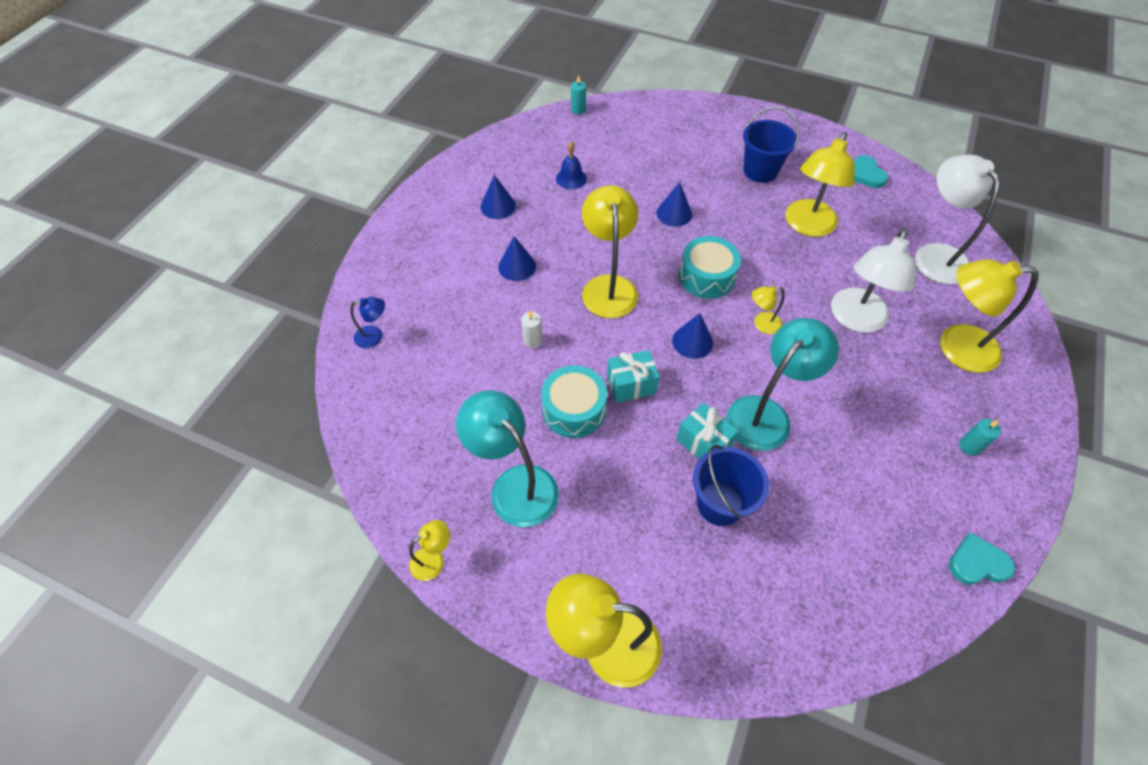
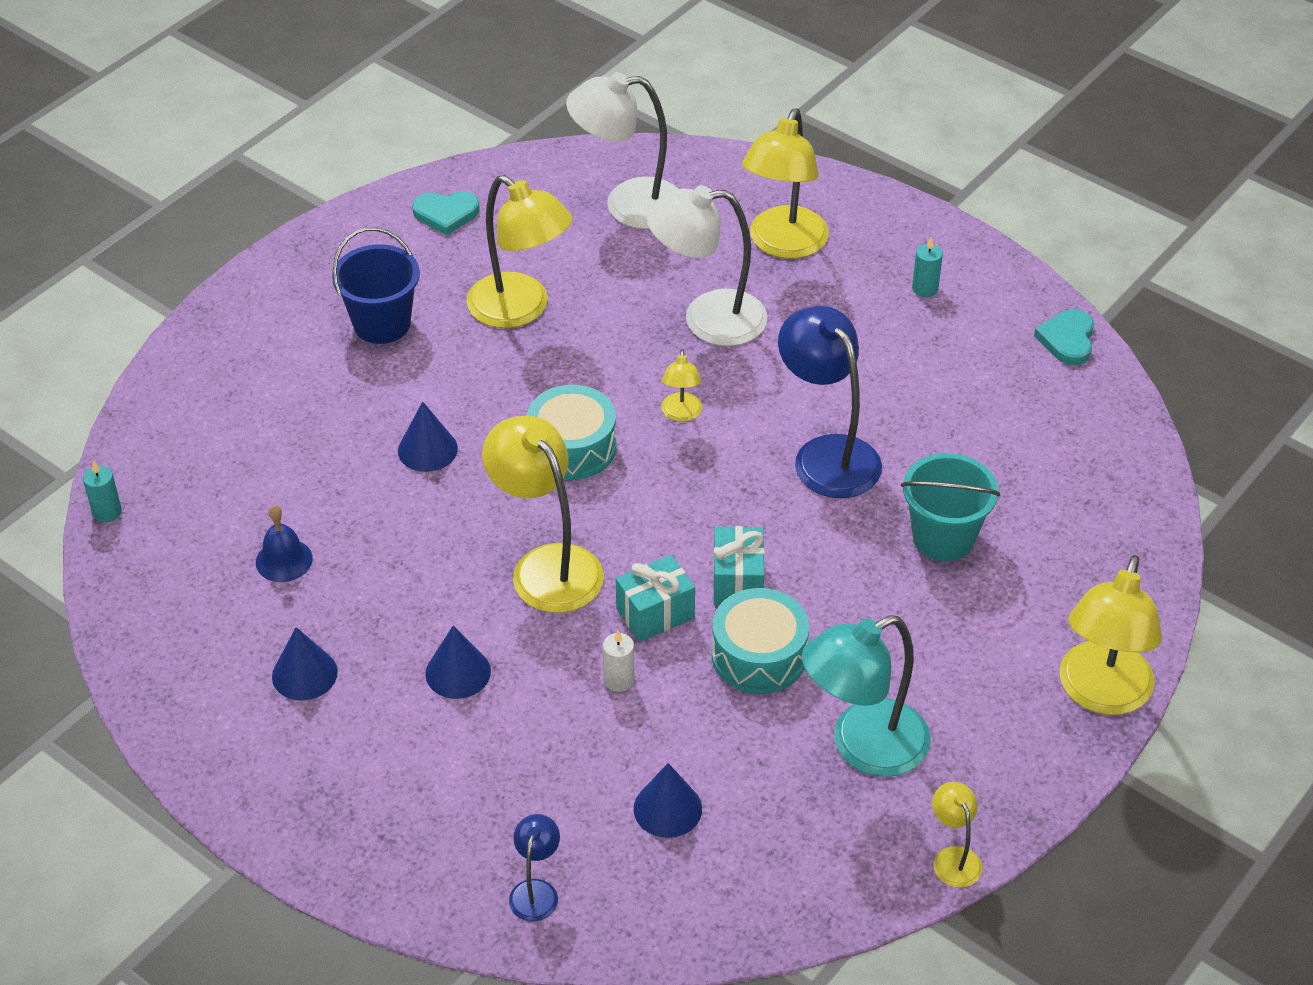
camera: 75 degrees left, 10 degrees down
yellow lamp [582,185,638,318] -> yellow lamp turned 45 degrees clockwise [482,416,604,613]
blue cone [672,313,713,359] -> blue cone moved to [634,763,702,838]
turquoise gift [676,402,738,459] -> turquoise gift moved to [616,555,695,642]
blue bucket [693,445,769,526] -> turquoise bucket [901,453,1000,561]
turquoise lamp [727,318,839,451] -> blue lamp [778,306,882,498]
white lamp [831,229,916,333] -> white lamp turned 135 degrees clockwise [646,185,768,346]

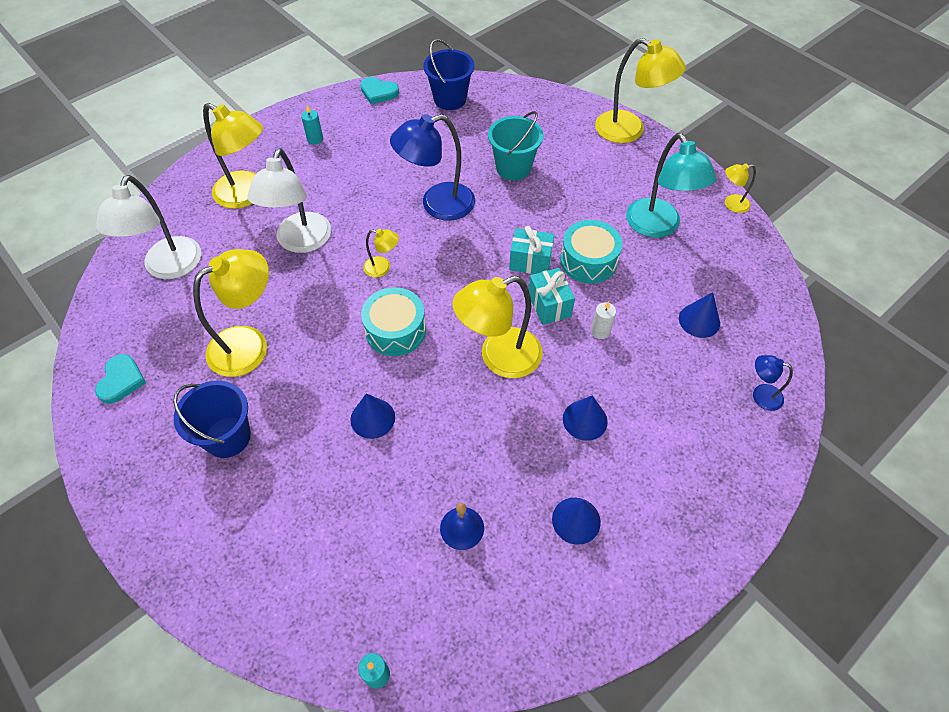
camera: 80 degrees left, 10 degrees up
none -> blue bucket [423,39,475,110]

